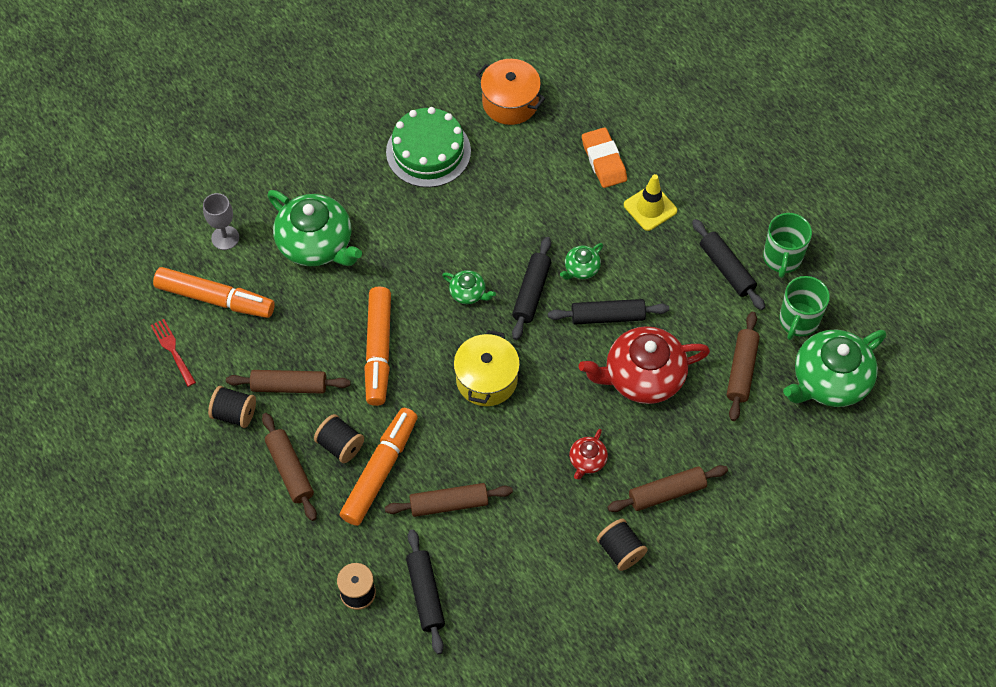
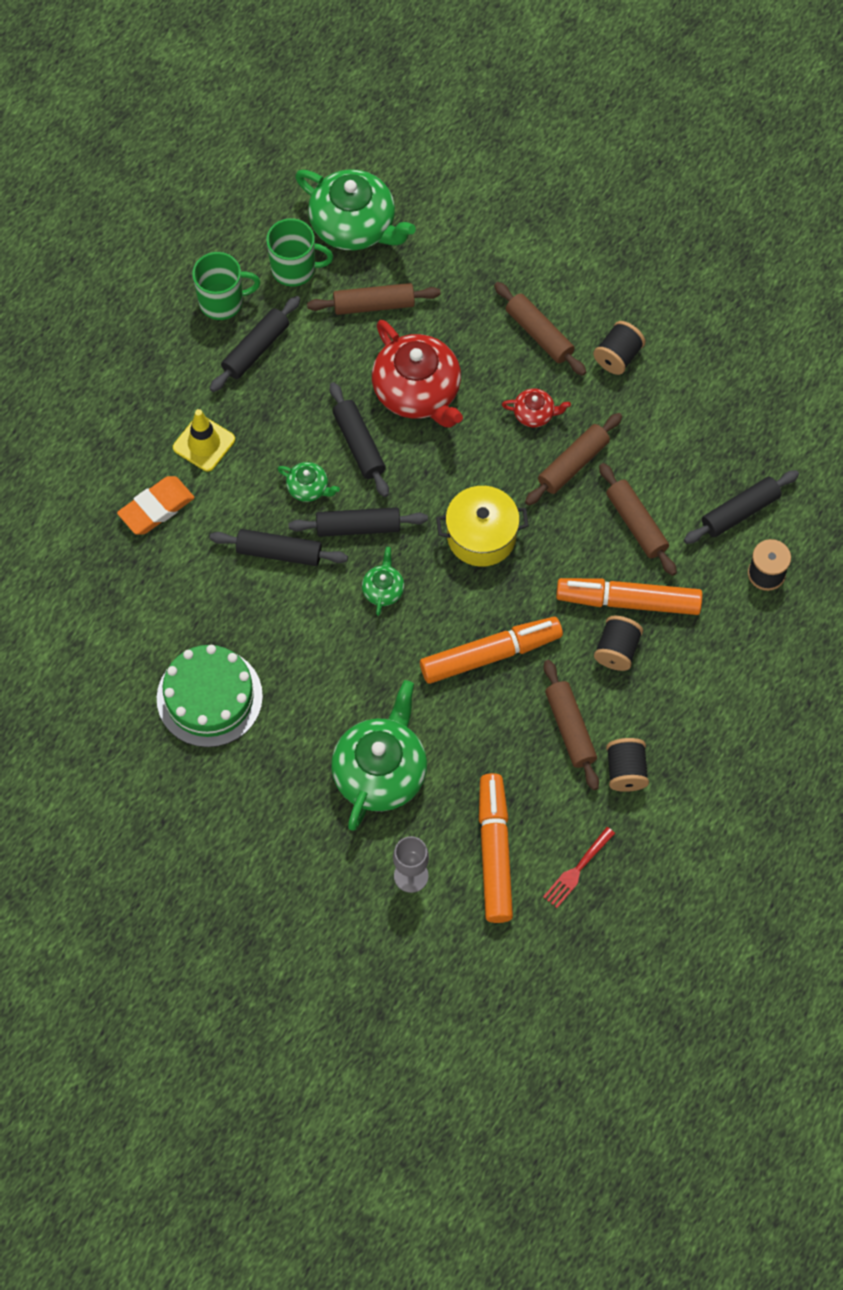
camera: 110 degrees left, 5 degrees up
brown rolling pin [262,413,317,521] -> brown rolling pin moved to [525,413,622,506]
orange pot [476,59,546,125] -> none
none -> black rolling pin [210,529,348,566]

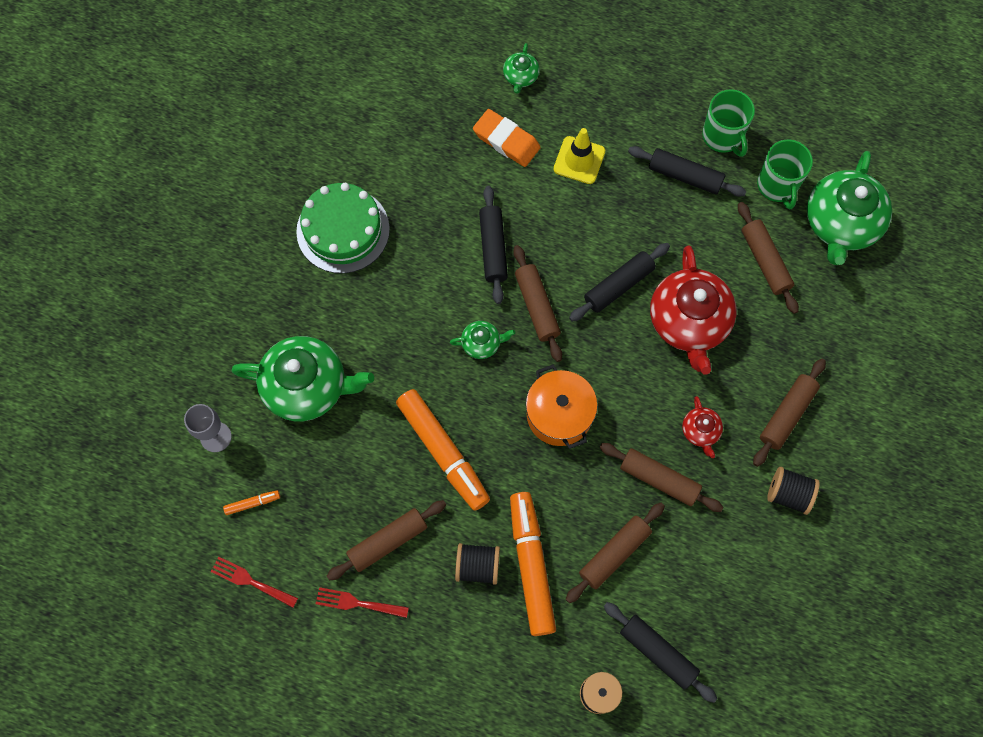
camera: 75 degrees right, 5 degrees up
green teapot [277,462,340,502] -> green teapot moved to [503,43,540,94]
black rolling pin [288,507,428,537] -> brown rolling pin [513,245,562,362]
red teapot [372,320,463,428] -> red teapot turned 45 degrees counterclockwise [650,245,736,375]
yellow pot [436,486,529,567] -> orange pot [526,364,598,449]
orange marker [479,773,513,923] -> orange marker [223,490,280,515], size x0.41
black spool [606,738,649,792] -> red fork [316,587,409,618]

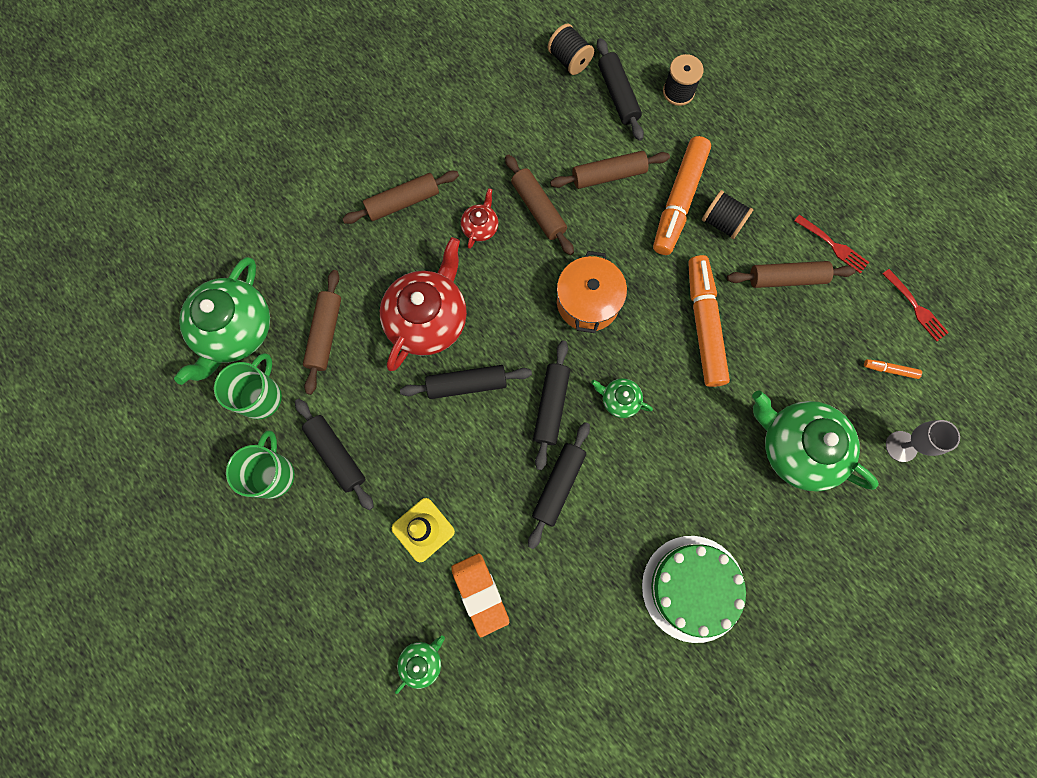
camera: 150 degrees left, 5 degrees up
brown rolling pin [513,245,562,362] -> black rolling pin [533,341,570,470]
black spool [767,467,820,515] -> black spool moved to [548,23,594,75]
green teapot [807,151,892,265] -> green teapot turned 150 degrees clockwise [174,257,270,385]

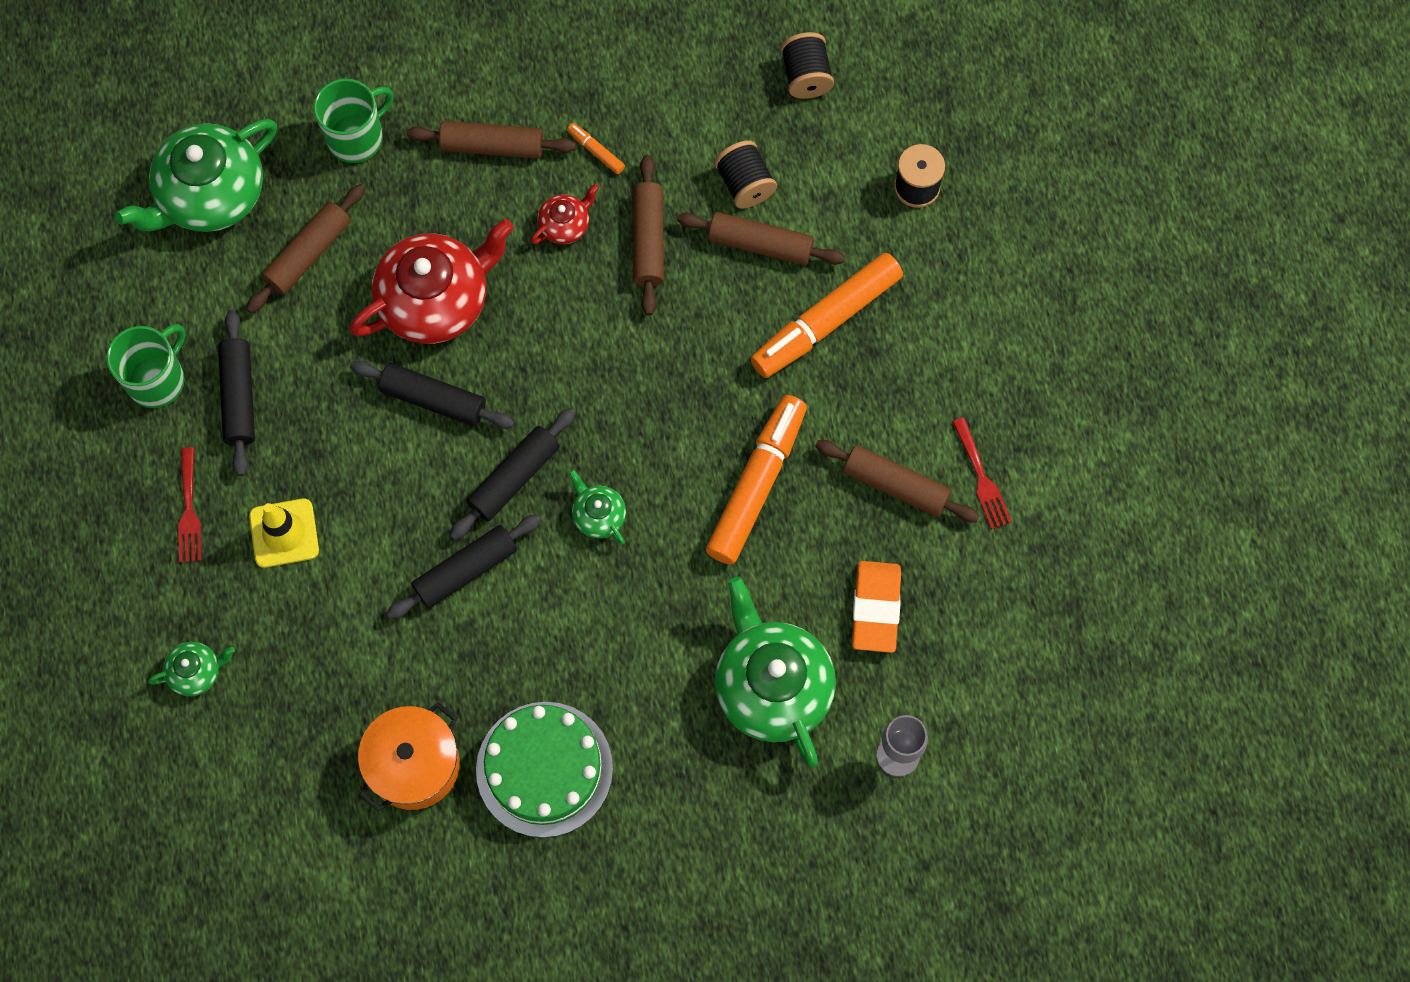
camera: 30 degrees right, 5 degrees down
green mug [214,353,282,419] -> green mug moved to [314,79,393,163]
orange eraser [451,553,509,637] -> orange eraser moved to [852,561,901,653]
orange pot [557,251,627,333] -> orange pot moved to [358,702,460,812]
black rolling pin [597,38,644,141] -> none
black spool [702,190,754,239] -> black spool moved to [714,140,777,208]
orange marker [864,359,922,379] -> orange marker moved to [567,123,625,174]
red fork [883,269,949,342] -> red fork moved to [178,447,201,563]

